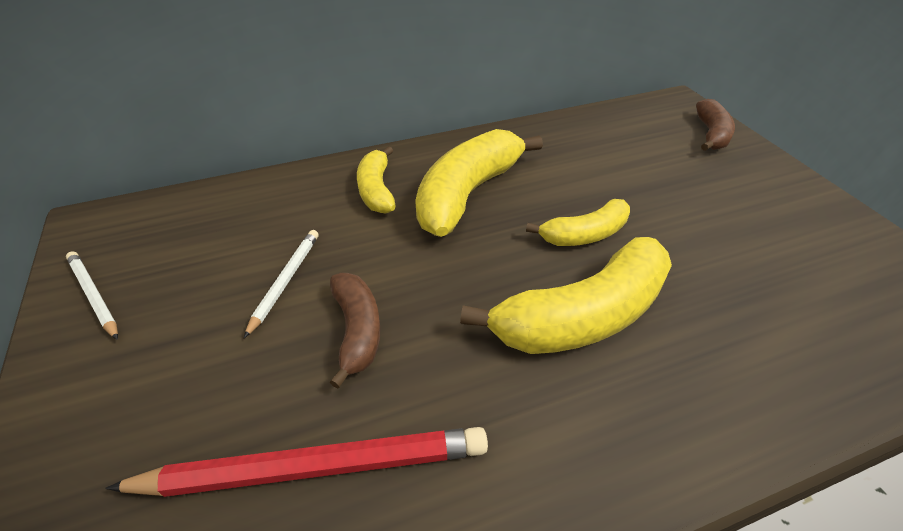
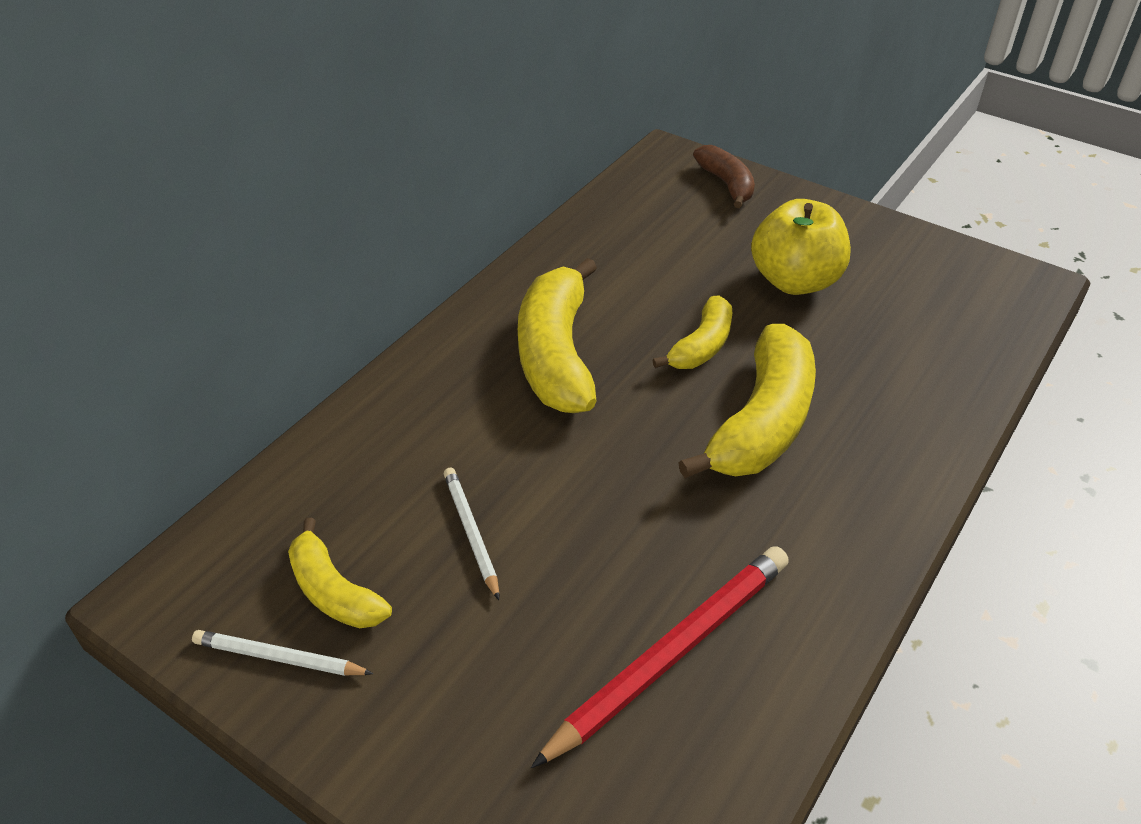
camera: 35 degrees left, 0 degrees up
brown banana [330,273,381,389] -> none
yellow banana [357,146,395,214] -> yellow banana moved to [288,518,392,628]
none -> yellow apple [751,199,851,295]

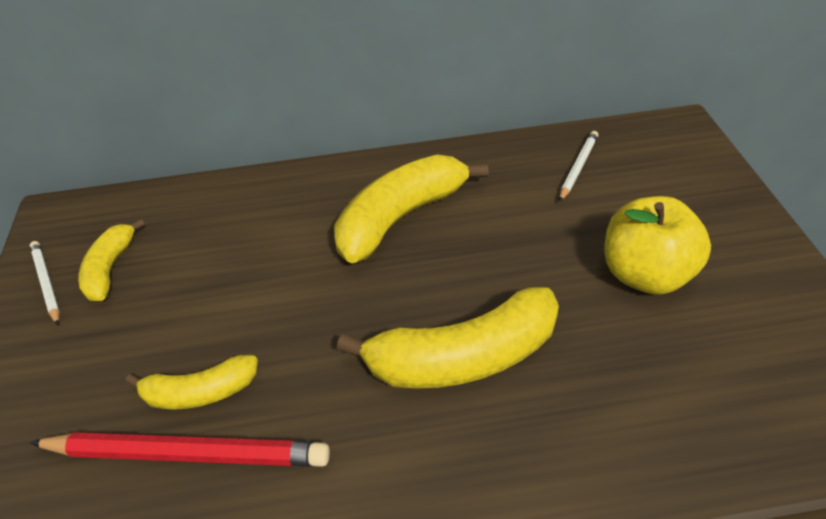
camera: 50 degrees right, 0 degrees up
white pencil [444,468,499,600] -> white pencil moved to [559,131,598,202]
yellow banana [652,296,732,369] -> yellow banana moved to [125,355,258,410]
brown banana [693,145,755,208] -> none

